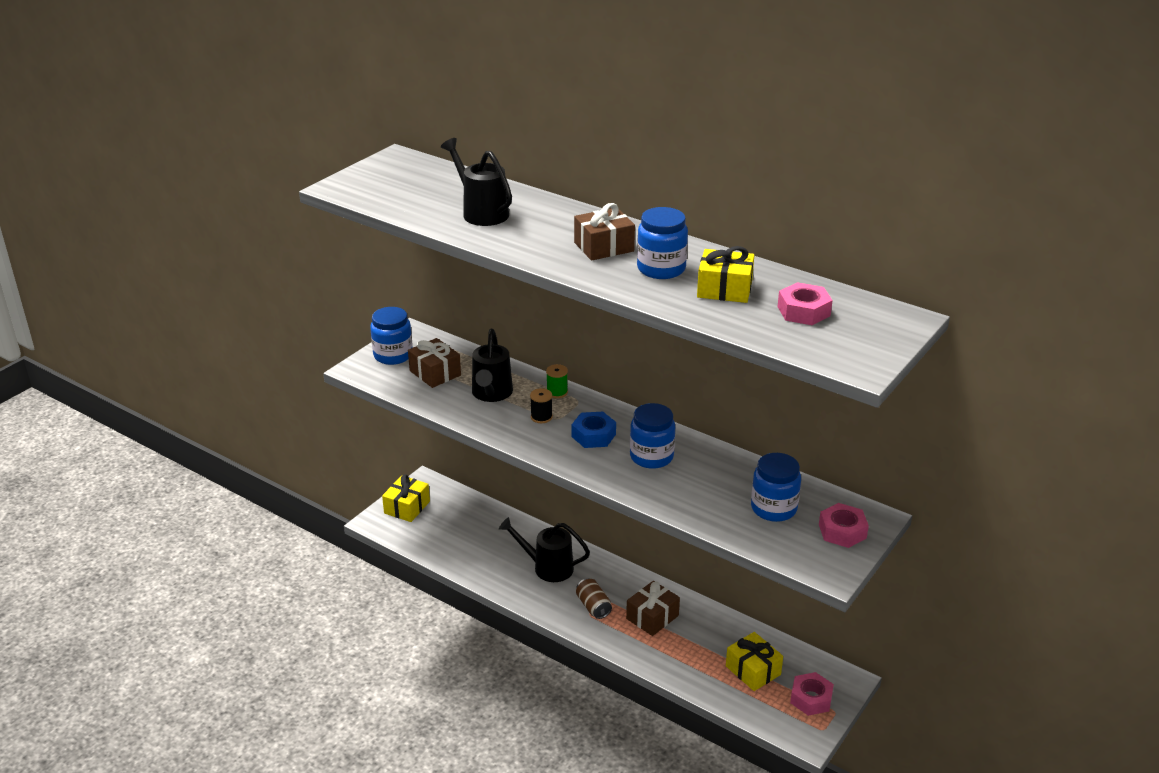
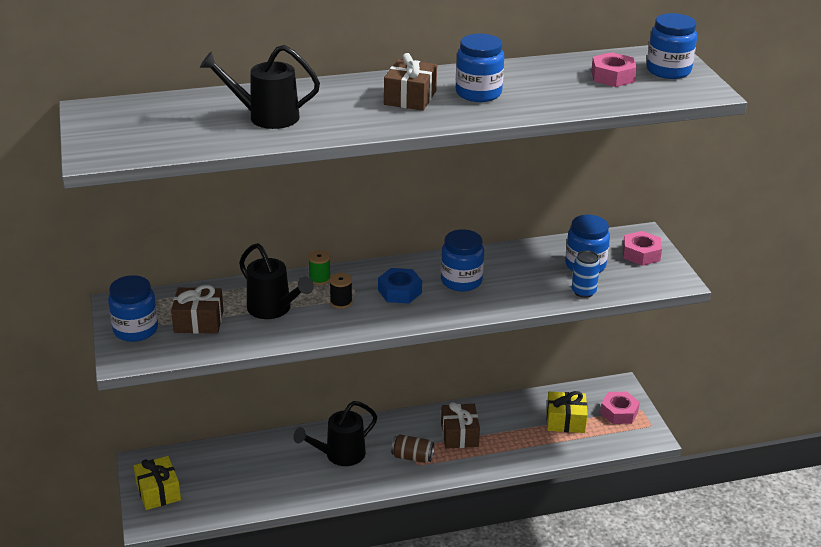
camera: 50 degrees left, 0 degrees up
yellow gift [697,246,754,303] -> none
none -> blue can [572,250,600,298]
none -> blue jar [647,13,697,79]

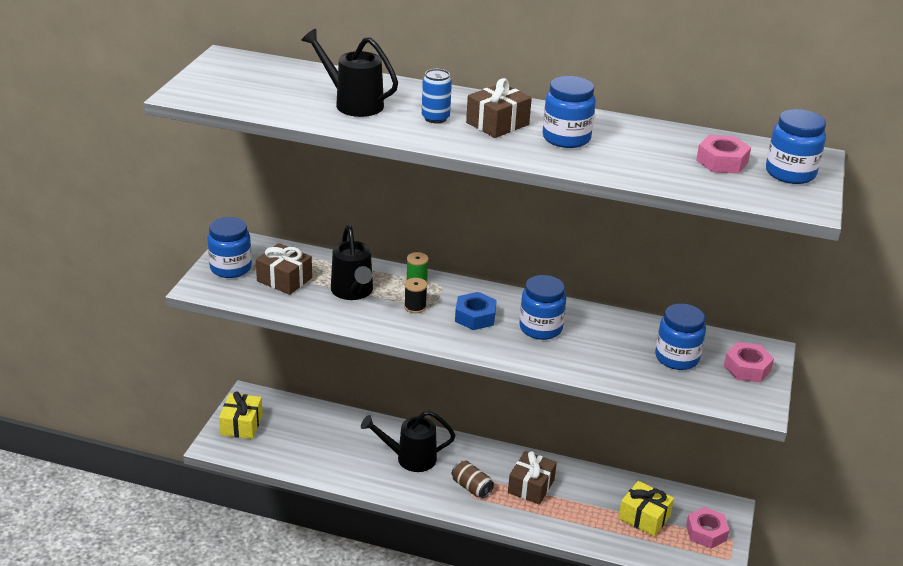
camera: 30 degrees right, 0 degrees up
blue can [572,250,600,298] -> blue can moved to [422,69,452,123]

